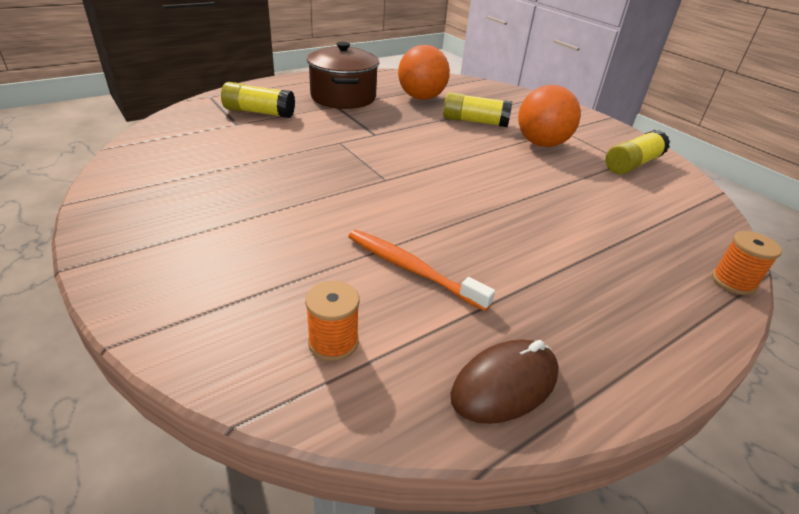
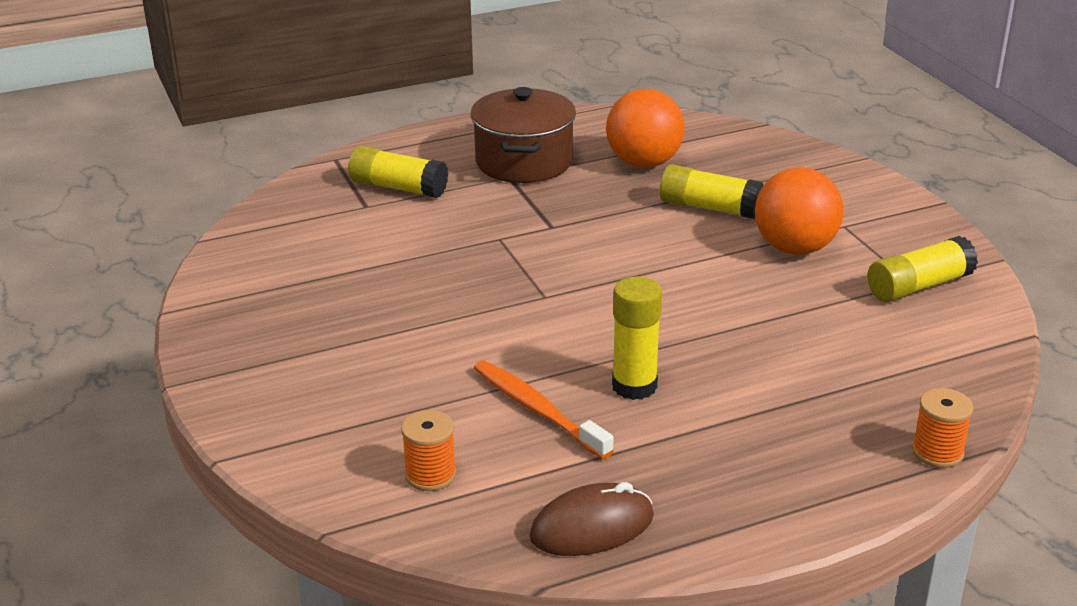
camera: 15 degrees right, 5 degrees down
none -> yellow glue stick [612,276,662,400]

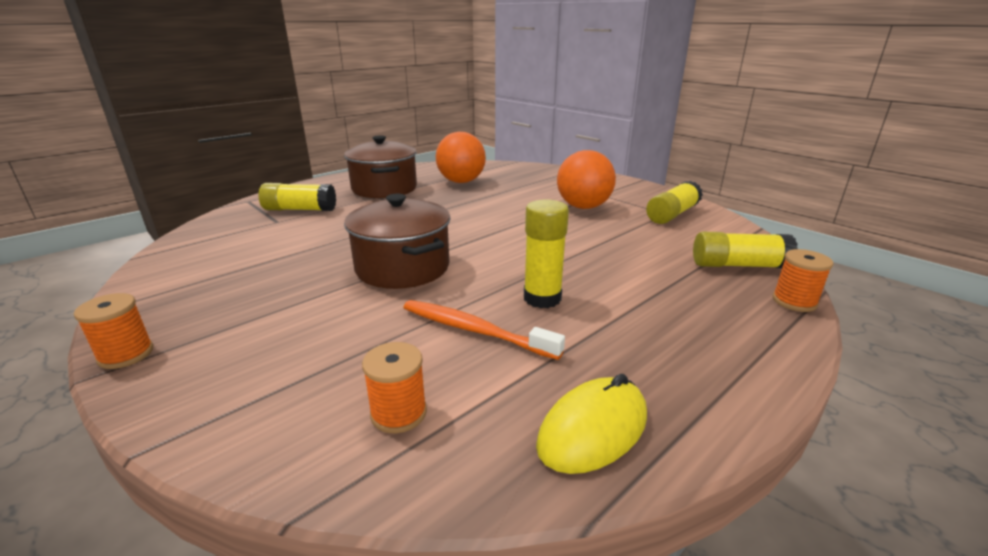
camera: 20 degrees left, 5 degrees down
brown mouse [530,482,654,556] -> yellow mouse [536,374,647,474]
yellow glue stick [660,164,763,219] -> yellow glue stick moved to [693,232,798,268]
none -> orange spool [74,293,153,369]
none -> brown pot [344,194,450,289]

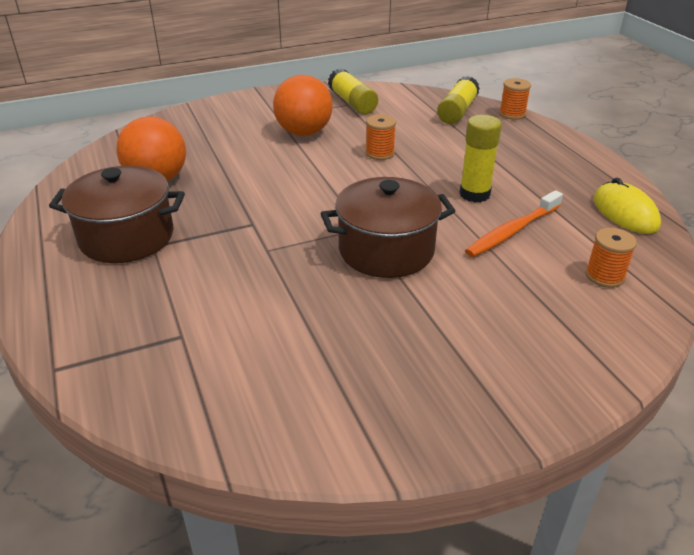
camera: 70 degrees left, 10 degrees up
orange spool [74,293,153,369] -> orange spool moved to [366,114,396,160]
yellow glue stick [258,183,336,211] -> none

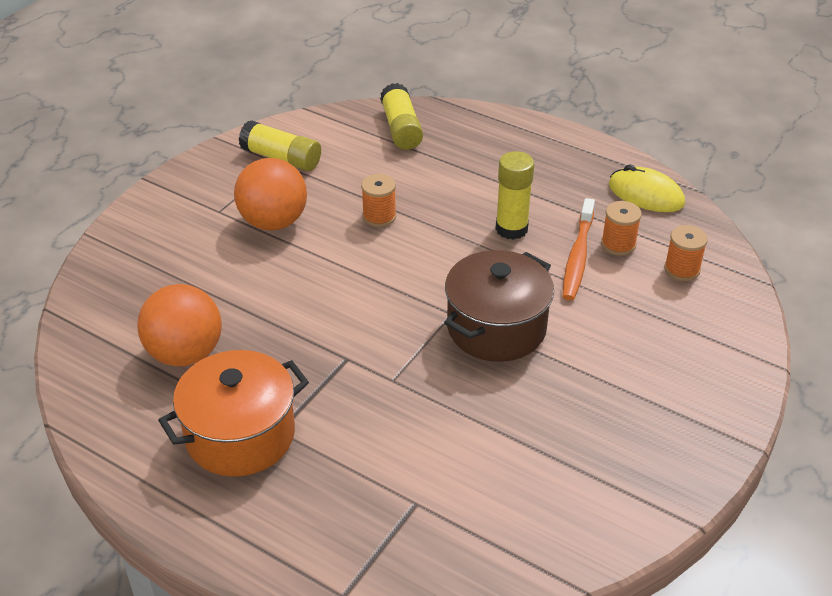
camera: 35 degrees left, 5 degrees up
brown pot [49,166,185,263] -> orange pot [158,350,309,477]
orange spool [499,78,531,120] -> orange spool moved to [601,201,642,256]

